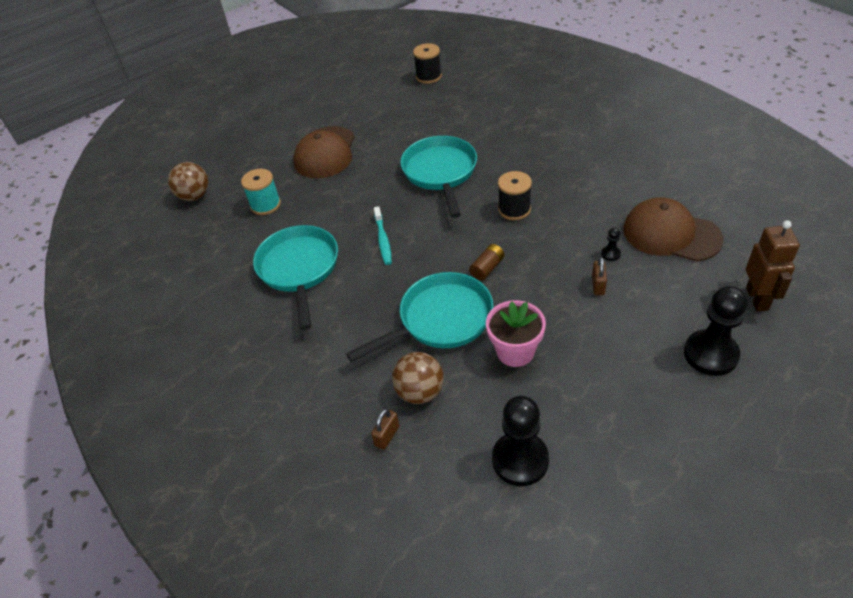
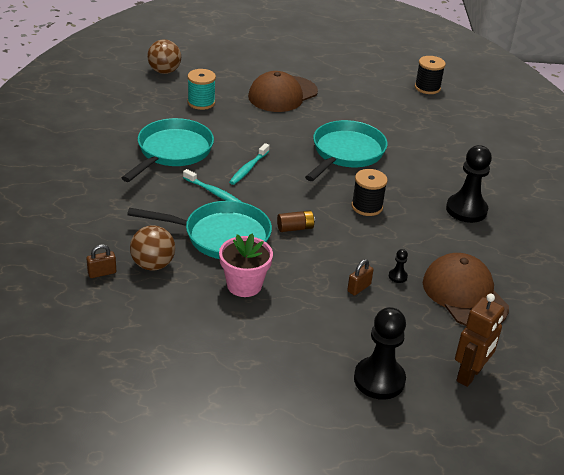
camera: 30 degrees right, 10 degrees down
black pawn [492,396,549,486] -> black pawn moved to [446,145,492,223]
none -> turquoise toothbrush [183,169,242,202]

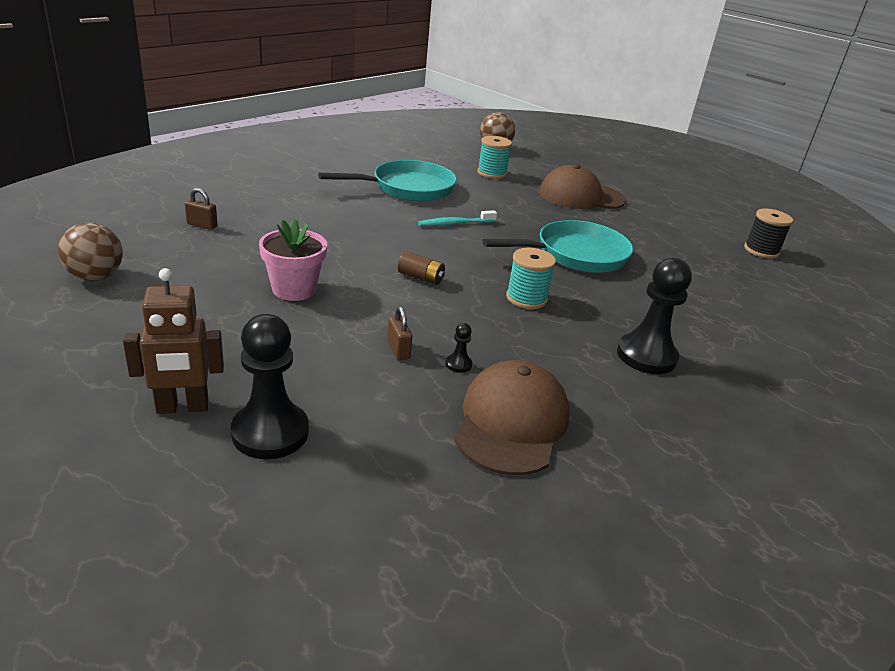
camera: 40 degrees right, 5 degrees down
turquoise pan [127,201,272,259] -> none
brown ball [130,225,175,271] -> brown ball moved to [58,223,123,281]
turquoise toothbrush [183,169,242,202] -> none
brown padlock [347,259,374,296] -> brown padlock turned 75 degrees clockwise [387,306,413,360]
black spool [351,169,388,216] -> turquoise spool [506,248,556,309]
brown robot [455,294,505,387] -> brown robot moved to [123,268,224,414]

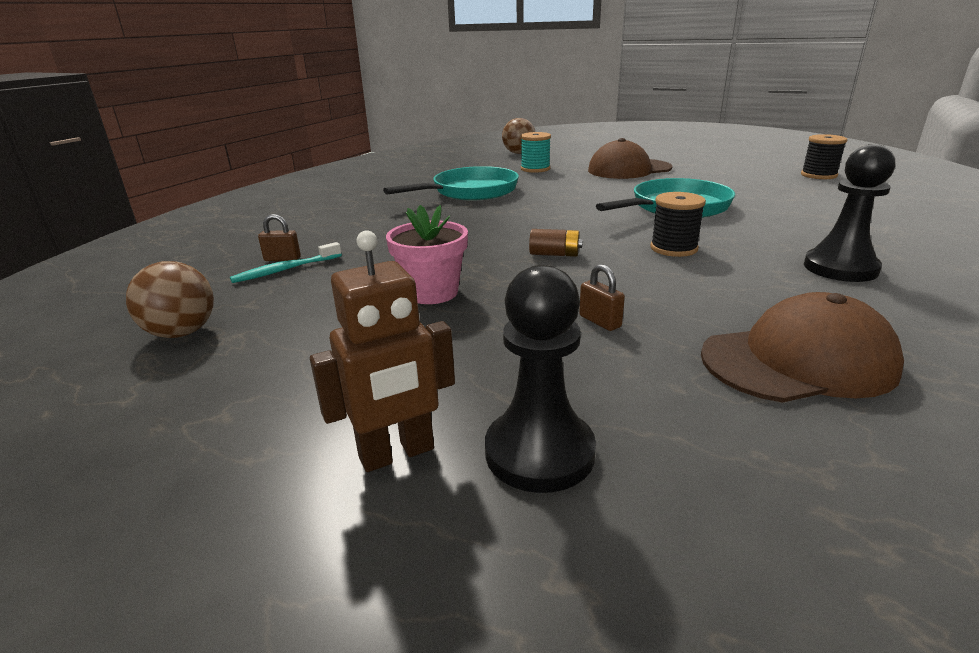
camera: 10 degrees left, 5 degrees down
turquoise toothbrush [418,210,497,226] -> turquoise toothbrush moved to [230,242,342,283]
black pawn [446,323,472,373] -> none
brown cap [454,360,570,475] -> brown cap turned 75 degrees clockwise [701,292,904,403]
turquoise spool [506,248,556,309] -> black spool [650,192,706,257]

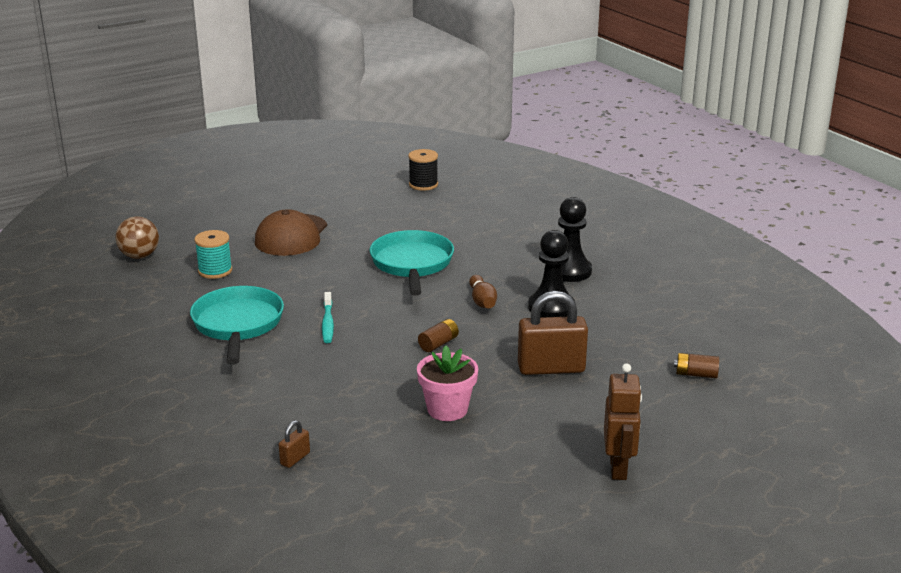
camera: 60 degrees left, 0 degrees up
brown ball [126,261,214,338] -> none
turquoise toothbrush [230,242,342,283] -> turquoise toothbrush moved to [322,292,334,343]
black pawn [485,265,596,493] -> black pawn moved to [528,230,575,318]
brown padlock [579,264,625,331] -> brown padlock [518,291,588,375], size x2.20
black spool [650,192,706,257] -> brown bowling pin [469,275,497,308]
brown cap [701,292,904,403] -> none
none -> brown battery [674,353,719,378]

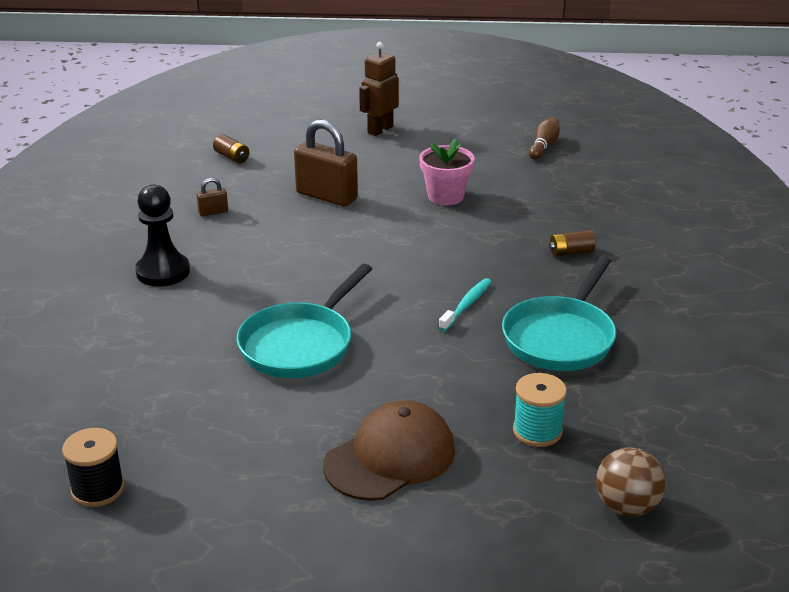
camera: 145 degrees left, 5 degrees up
brown padlock [279,420,310,468] -> brown padlock moved to [197,178,228,216]
brown battery [418,319,459,352] -> brown battery moved to [549,230,596,257]
brown bowling pin [469,275,497,308] -> brown bowling pin moved to [529,117,560,160]
black pawn [528,230,575,318] -> none

